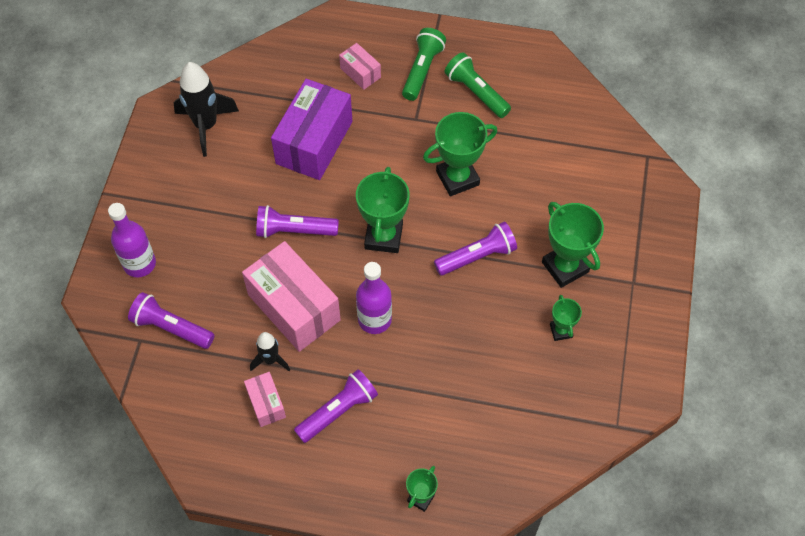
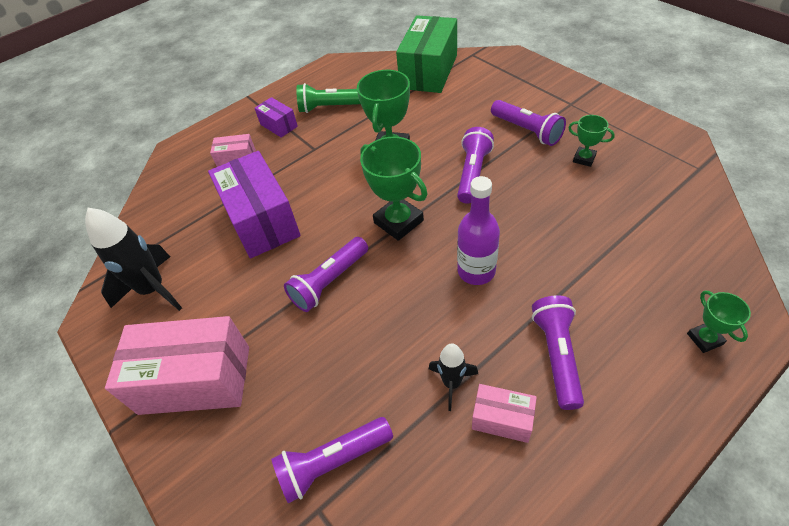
camera: 45 degrees left, 10 degrees down
purple bottle [108,203,156,277] -> none
pink box [242,241,341,352] -> pink box moved to [105,316,249,415]
green flashlight [402,28,446,101] -> purple box [255,97,298,138]
green trophy [542,202,604,288] -> purple flashlight [491,100,566,146]
none -> green box [396,15,457,93]

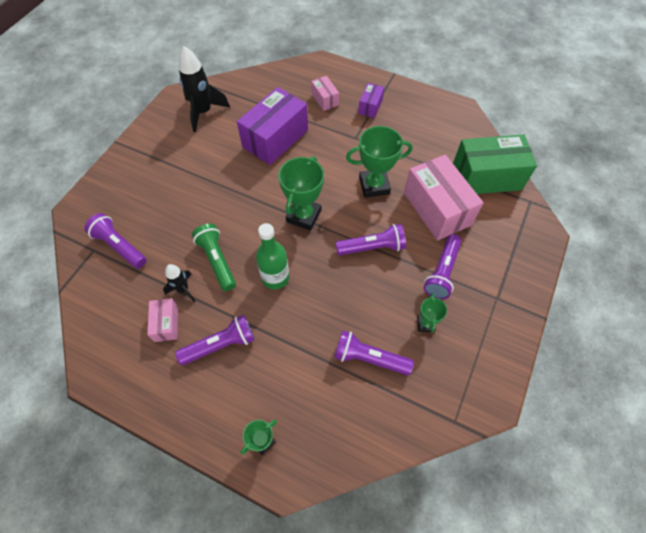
camera: 60 degrees right, 10 degrees up
pink box [105,316,249,415] -> pink box moved to [404,155,483,241]
purple flashlight [284,237,368,312] -> purple flashlight moved to [334,330,414,375]
green flashlight [296,83,361,113] -> green flashlight moved to [192,223,236,291]
purple bottle [457,176,500,285] -> green bottle [256,223,289,289]

